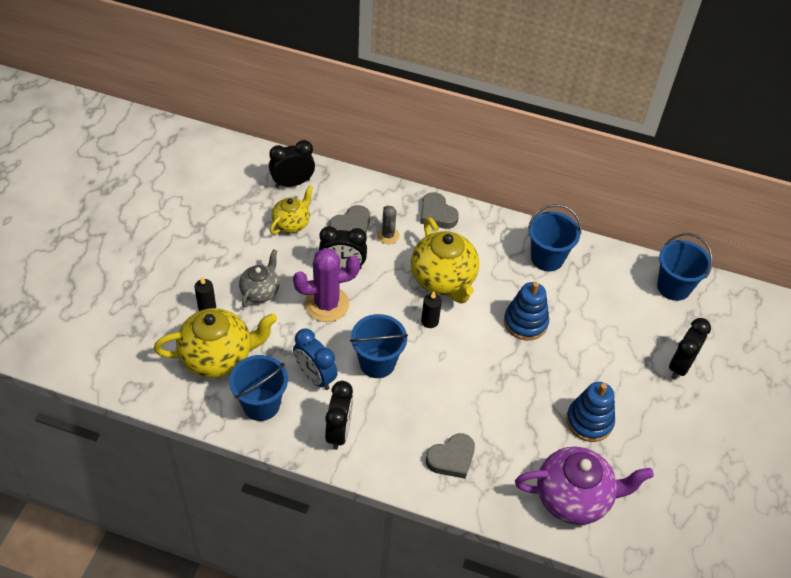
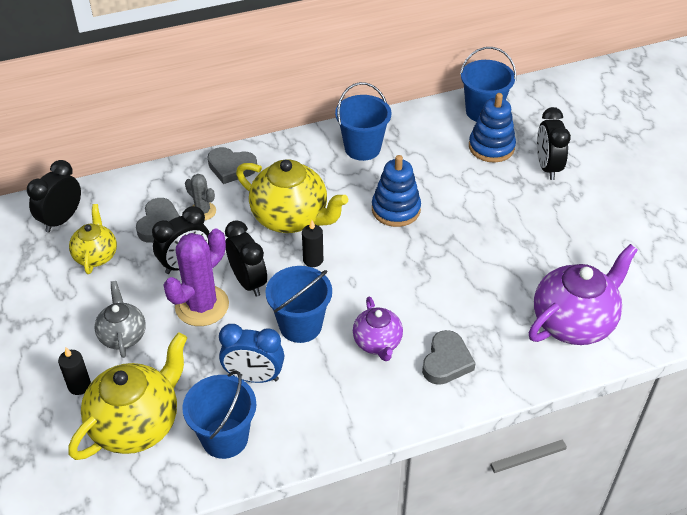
camera: 35 degrees left, 5 degrees down
black clock [325,381,353,450] -> black clock moved to [225,220,267,297]
blue stacking toy [566,382,615,442] -> blue stacking toy moved to [469,93,516,163]
none -> purple teapot [353,297,403,361]

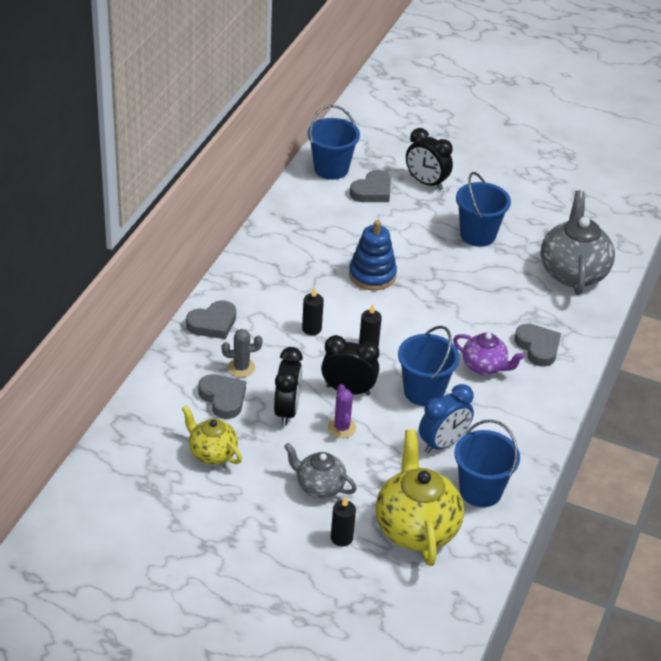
camera: 50 degrees left, 5 degrees down
black clock [27,160,81,232] -> none
purple cactus [163,229,229,326] -> purple cactus [328,384,356,438], size x0.54
yellow teapot [236,159,348,233] -> black candle [302,287,324,335]
blue bucket [335,82,392,161] -> blue bucket moved to [456,172,511,247]
blue stacking toy [469,93,516,163] -> grey heart [350,170,391,202]
purple teapot [529,244,638,345] -> grey teapot [540,190,615,295]

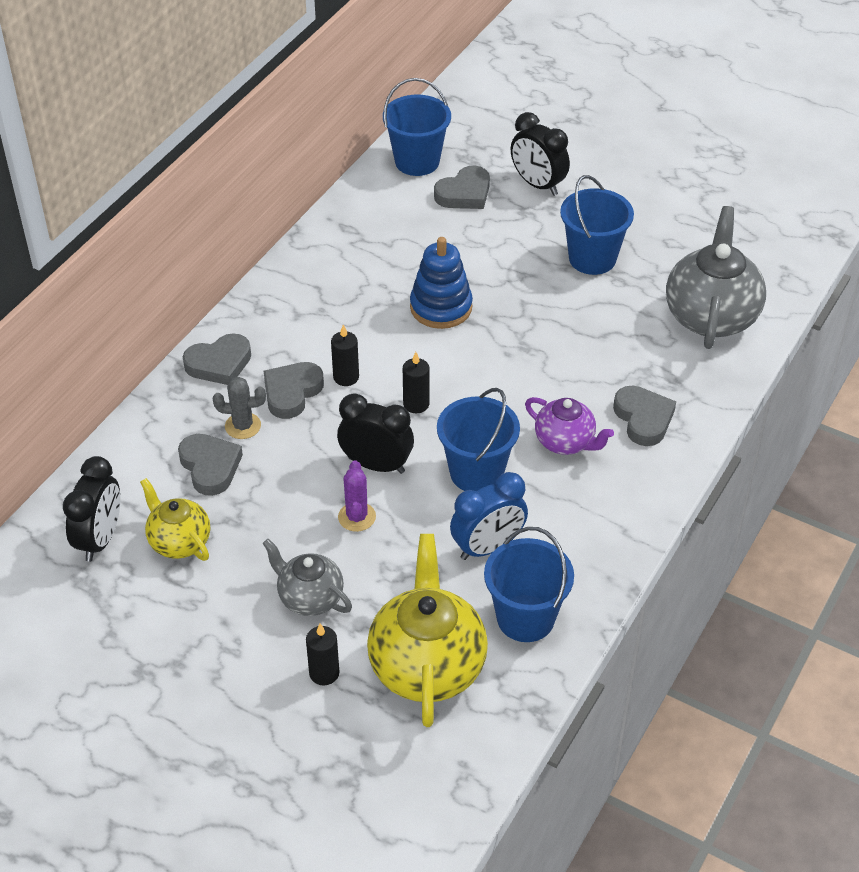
camera: 10 degrees right, 5 degrees up
black clock [274,347,303,426] -> black clock moved to [63,456,120,562]
none -> grey heart [264,362,324,419]

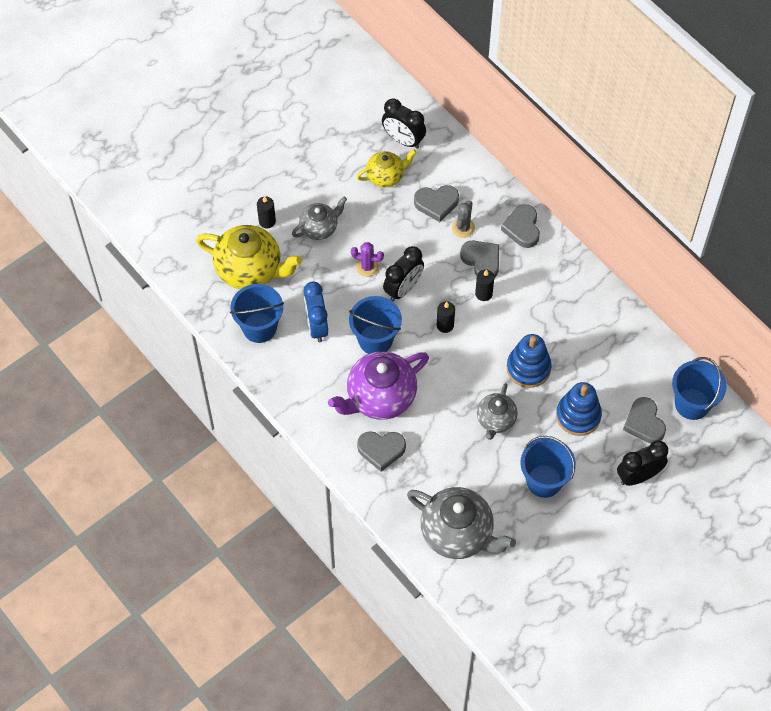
camera: 110 degrees right, 15 degrees up
purple teapot [525,397,614,455] -> purple teapot [328,351,429,420], size x1.73
none -> grey teapot [477,383,518,440]
none -> blue stacking toy [556,382,602,436]

